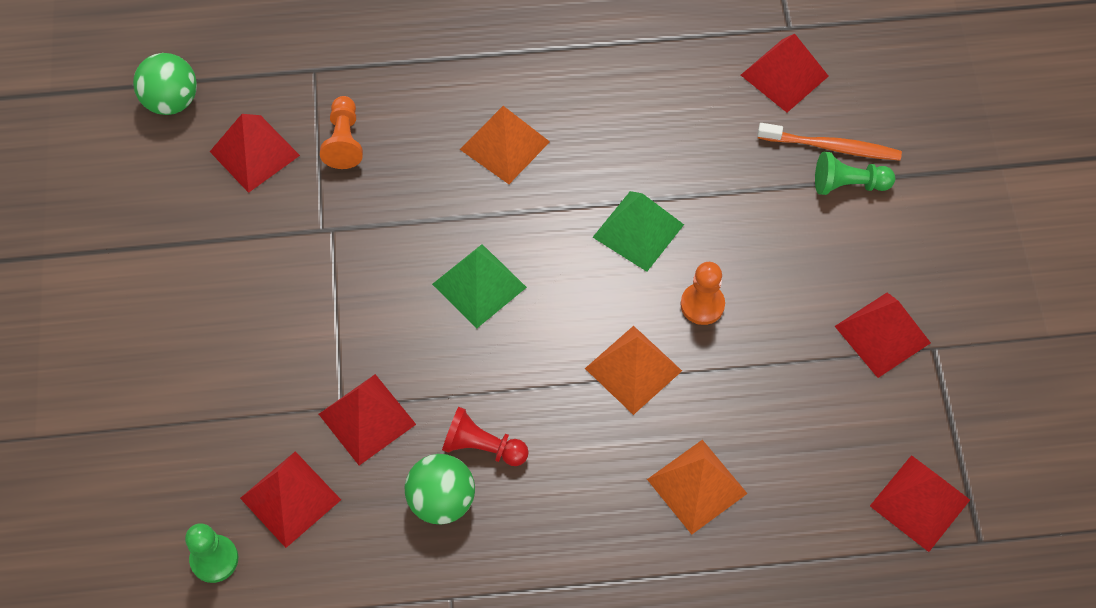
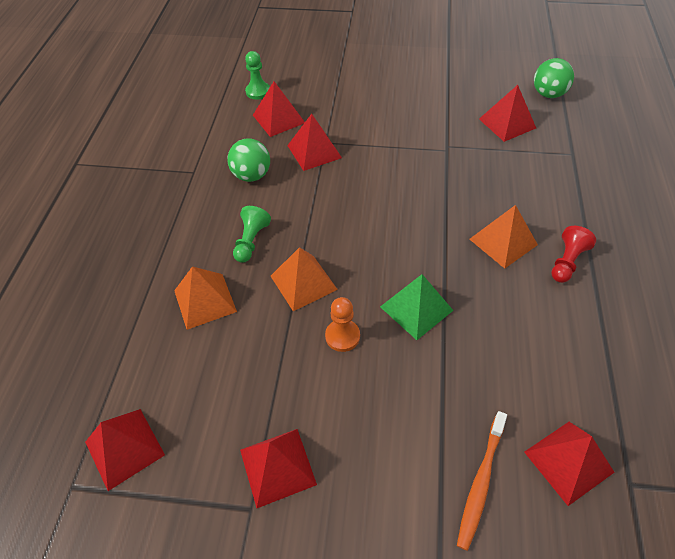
camera: 105 degrees right, 10 degrees down
orange pawn [320,96,363,169] -> none
green pyramid [432,244,527,329] -> none
red pawn [442,407,529,466] -> red pawn moved to [551,226,596,283]
green pawn [815,152,895,195] -> green pawn moved to [233,206,271,262]

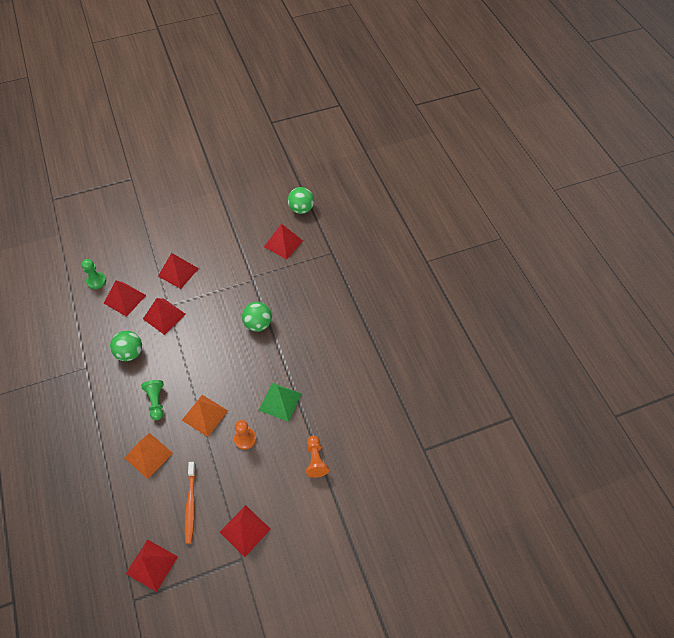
camera: 30 degrees left, 5 degrees up
orange toothbrush [457,411,507,551] -> orange toothbrush moved to [185,462,196,544]
orange pyramid [470,205,538,269] -> none
red pyramid [524,422,615,506] -> red pyramid moved to [158,253,199,289]
red pawn [551,226,596,283] -> none
none -> green ball [242,302,272,332]
none -> orange pawn [306,436,329,478]

